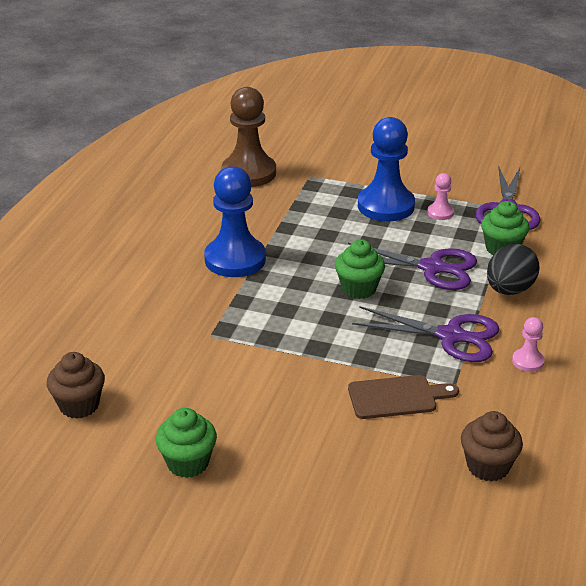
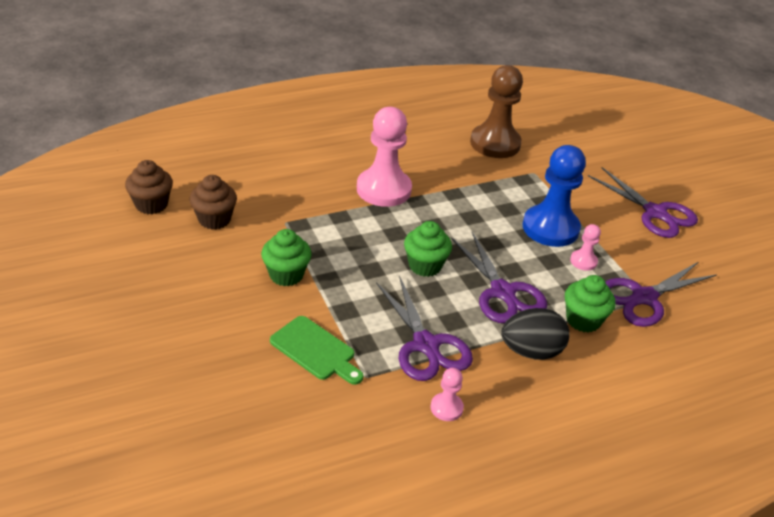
camera: 45 degrees right, 5 degrees up
green cupcake [155,408,217,478] -> green cupcake moved to [261,229,312,286]
blue pawn [204,166,266,277] -> pink pawn [357,107,412,207]
brown cutting board [348,375,459,419] -> green cutting board [270,316,364,385]
brown cupcake [461,411,523,482] -> brown cupcake moved to [189,175,237,229]
none -> purple scissors [588,167,698,238]

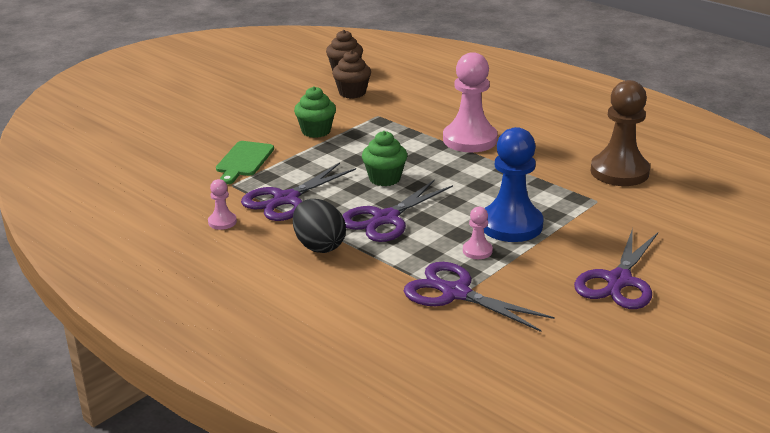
camera: 70 degrees right, 10 degrees down
green cupcake [565,275,616,333] -> none

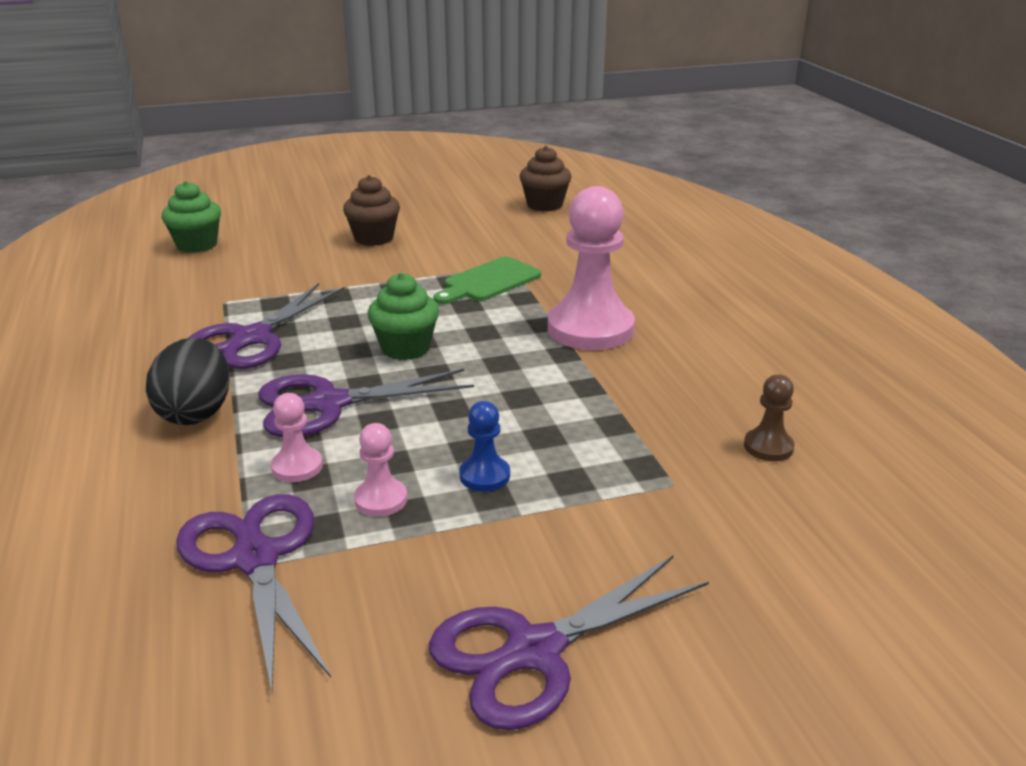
camera: 30 degrees right, 0 degrees up
pink pawn [208,179,237,230] -> pink pawn moved to [271,393,323,482]
green cutting board [216,141,274,185] -> green cutting board moved to [433,257,541,304]
purple scissors [241,163,356,221] -> purple scissors turned 45 degrees counterclockwise [188,283,345,369]
green cupcake [294,86,336,138] -> green cupcake moved to [162,181,221,253]
brown cupcake [332,50,371,99] -> brown cupcake moved to [343,175,400,246]
blue pawn [484,127,543,242] -> blue pawn [459,401,510,491], size x0.46
brown pawn [591,80,650,186] -> brown pawn [744,374,795,461], size x0.46

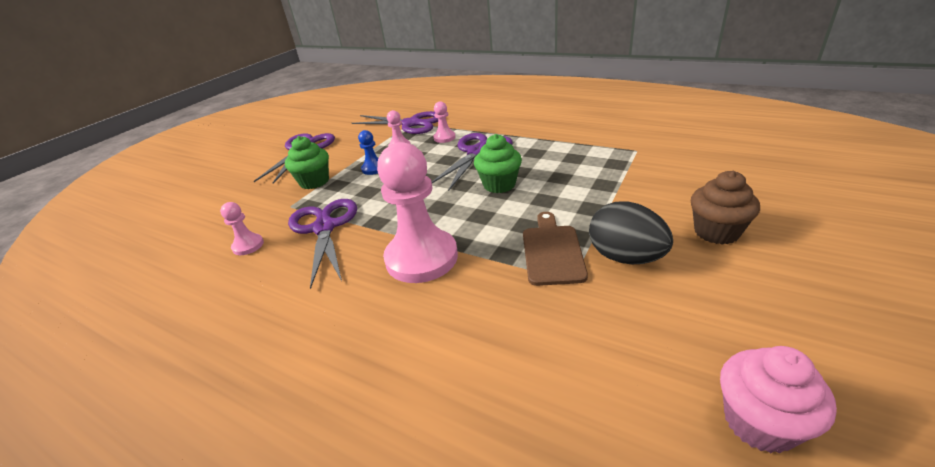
camera: 140 degrees right, 5 degrees up
black egg [146,338,230,425] -> black egg moved to [589,202,673,264]
green cupcake [162,181,221,253] -> green cupcake moved to [285,136,329,189]
purple scissors [188,283,345,369] -> purple scissors moved to [288,199,357,289]
green cutting board [433,257,541,304] -> brown cutting board [523,212,588,286]
brown cupcake [519,146,571,211] -> pink cupcake [720,346,837,453]
brown pawn [744,374,795,461] -> pink pawn [220,202,264,255]

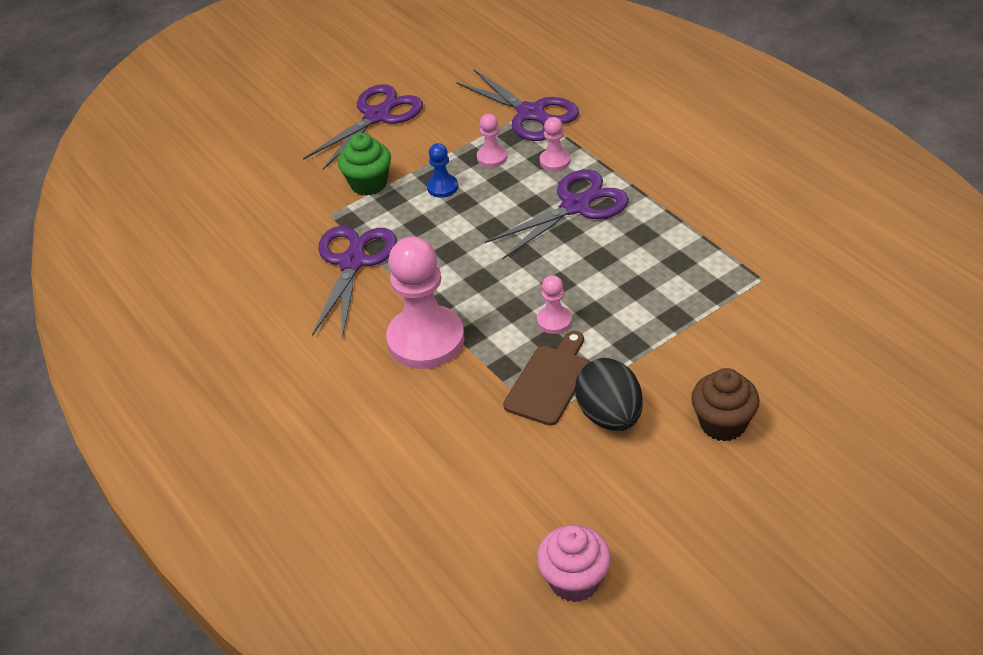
camera: 25 degrees right, 10 degrees up
pink pawn [220,202,264,255] -> pink pawn moved to [537,275,572,334]
green cupcake [474,134,522,193] -> none

